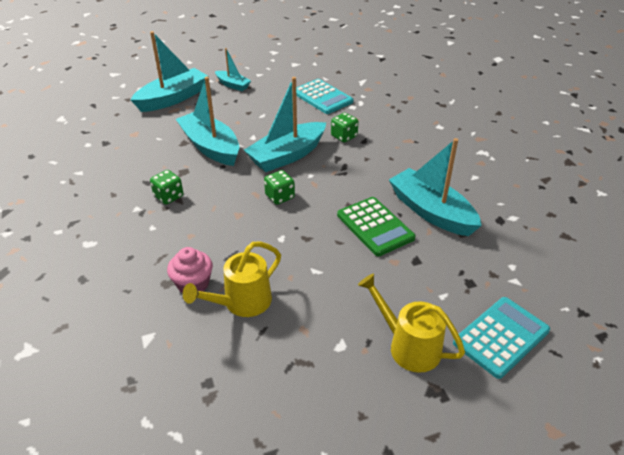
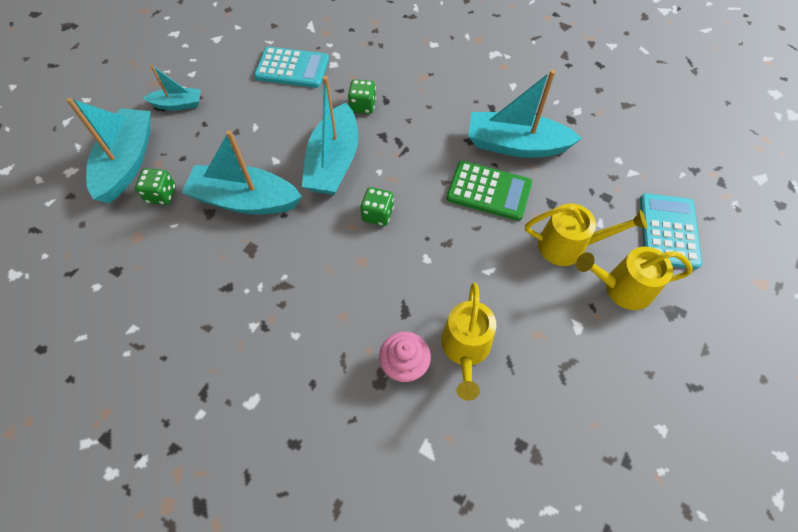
camera: 40 degrees left, 20 degrees up
green dice [150,170,183,205] -> green dice moved to [135,168,176,205]
none -> yellow watering can [525,203,647,266]

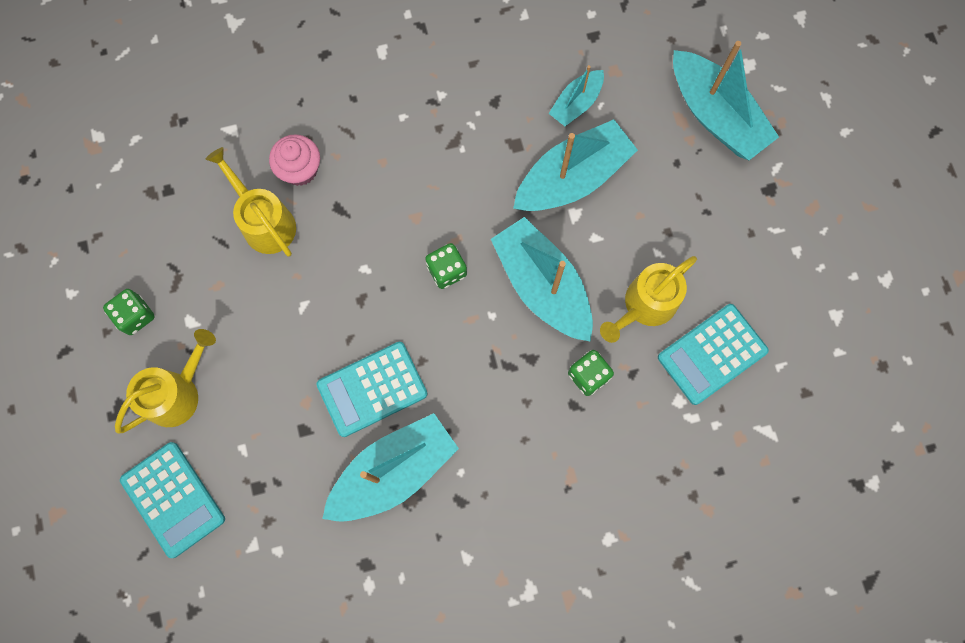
camera: 135 degrees right, 15 degrees up
green dice [135,168,176,205] -> green dice moved to [103,289,155,335]
turquoise boat [143,65,201,110] -> turquoise boat moved to [549,65,604,126]
green calculator [446,161,532,221] -> turquoise calculator [316,342,428,437]
yellow watering can [525,203,647,266] -> yellow watering can moved to [600,256,697,343]

